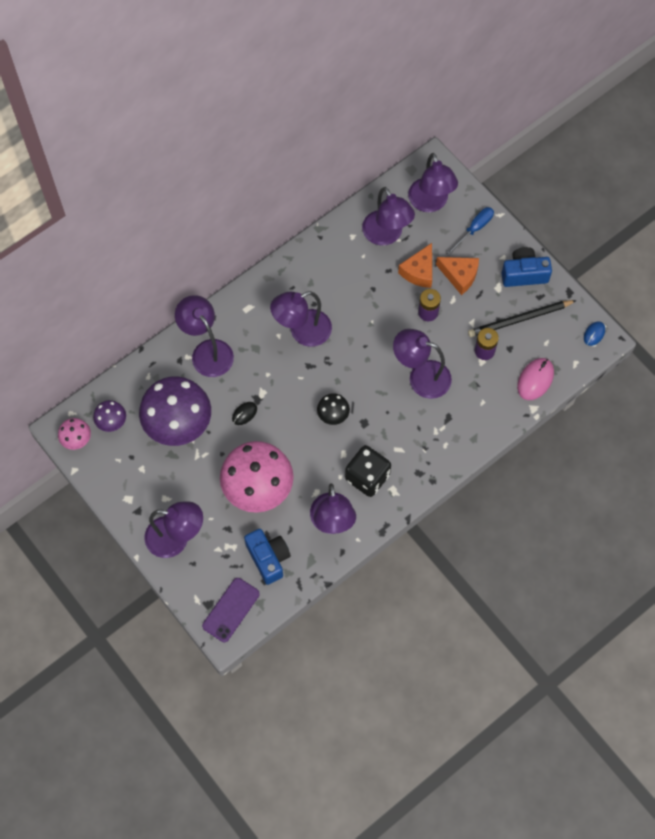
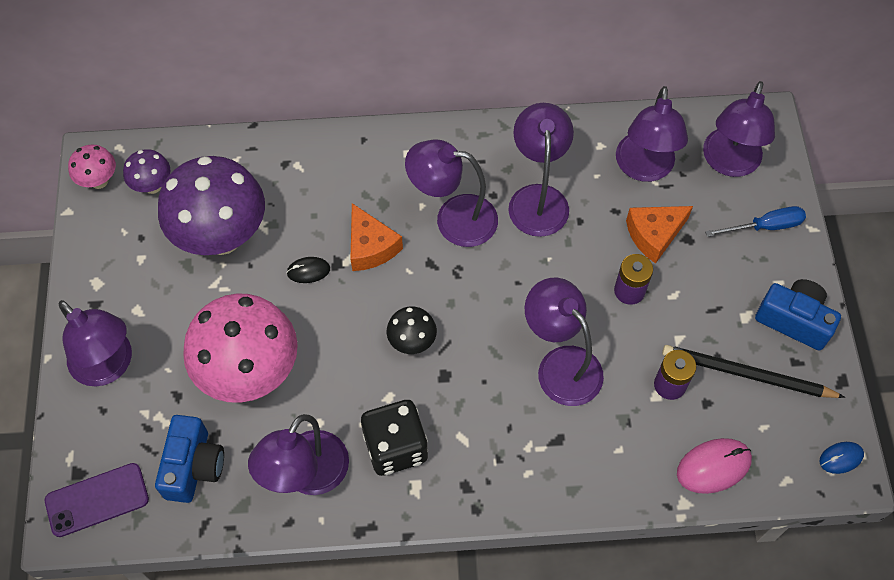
camera: 35 degrees right, 5 degrees down
purple lamp [175,295,234,377] -> purple lamp moved to [508,103,574,237]
orange cheese [436,257,479,295] -> orange cheese moved to [351,203,403,271]

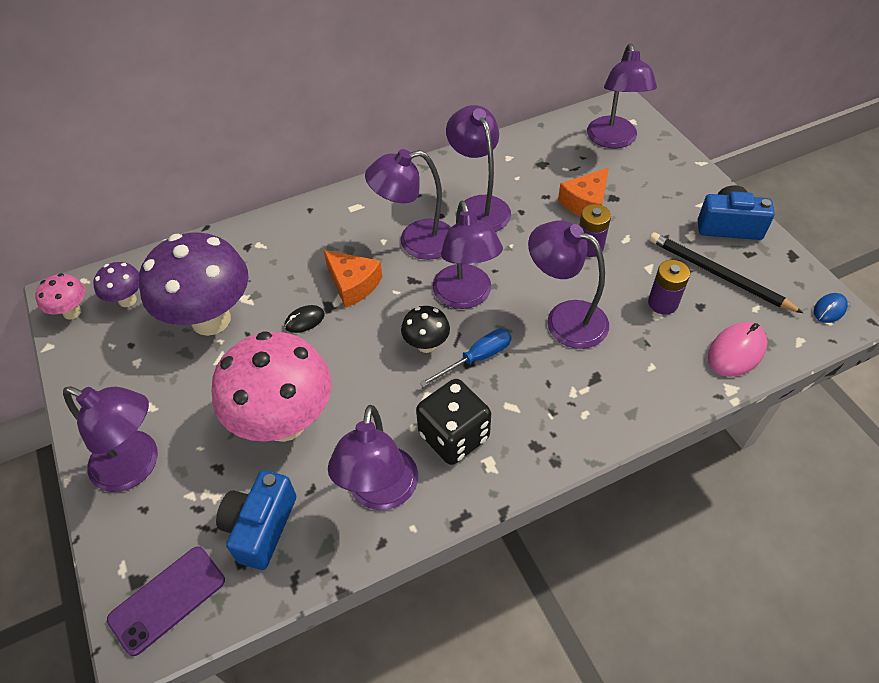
camera: 20 degrees left, 10 degrees down
blue camera [155,415,224,503] -> blue camera turned 150 degrees counterclockwise [216,470,296,570]
purple lamp [616,86,688,182] -> purple lamp moved to [433,201,503,309]
black pencil [662,345,845,398] -> black pencil turned 45 degrees clockwise [649,232,803,313]
blue screwdriver [705,206,806,237] -> blue screwdriver moved to [420,329,512,387]

